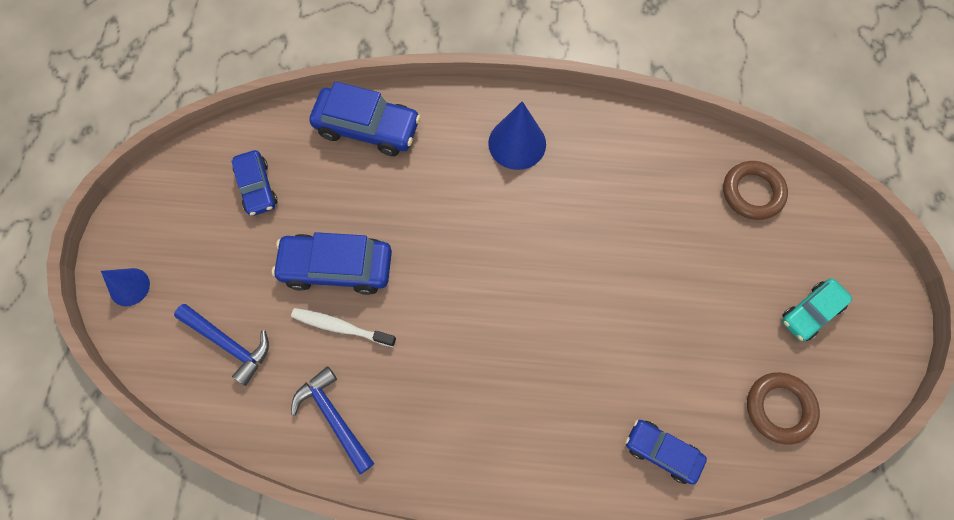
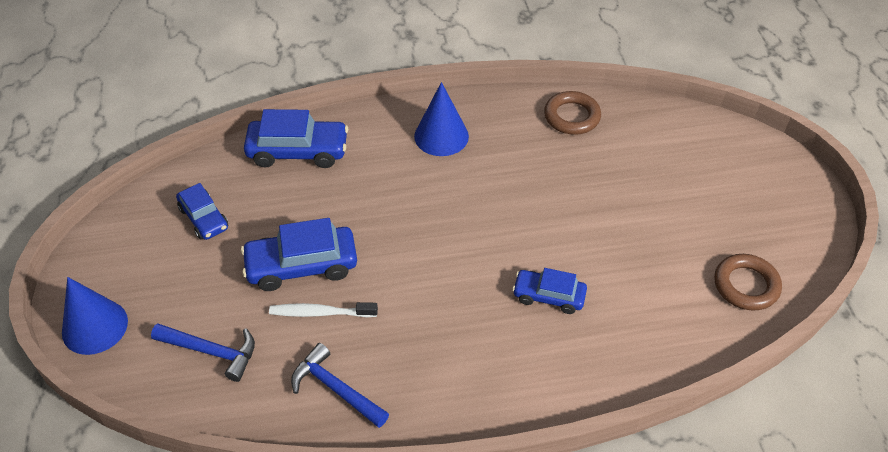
camera: 15 degrees left, 20 degrees down
blue cone [101,268,150,306] -> blue cone [62,277,128,355], size x1.57
blue car [625,420,707,485] -> blue car moved to [512,268,587,314]
brown ring [723,161,788,220] -> brown ring moved to [544,91,601,135]
turquoise car [782,279,852,341] -> none

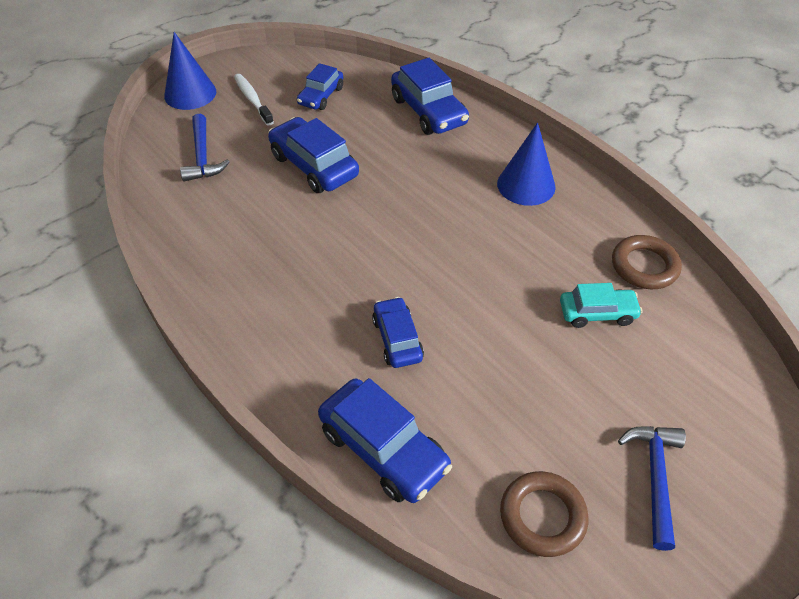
camera: 60 degrees right, 0 degrees up
white toothbrush [269,302,378,317] -> white toothbrush moved to [234,74,274,126]
blue hammer [291,343,389,428] -> blue hammer moved to [618,426,686,551]
none -> blue car [318,378,452,503]
none -> turquoise car [560,283,642,328]

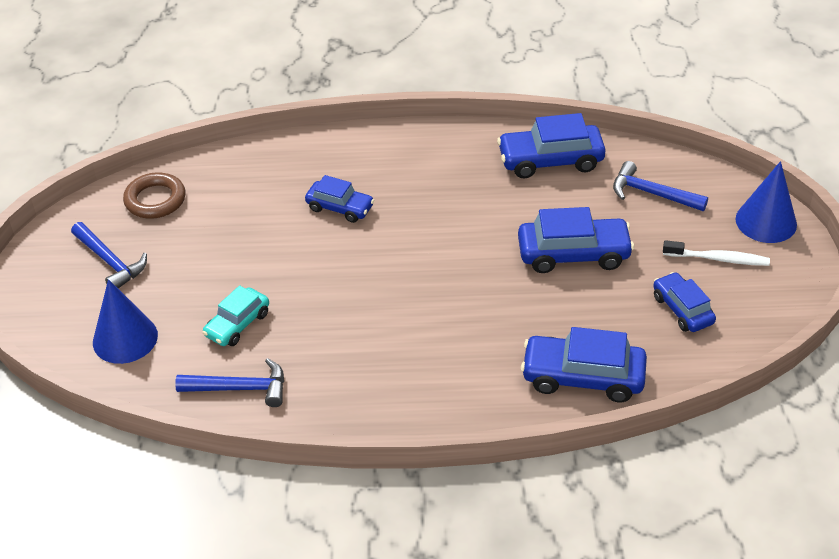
camera: 130 degrees right, 5 degrees down
blue car [318,378,452,503] -> blue car moved to [497,113,606,178]
blue cone [497,122,556,206] -> blue cone moved to [93,279,158,364]
brown ring [612,235,682,289] -> blue hammer [175,358,284,407]

